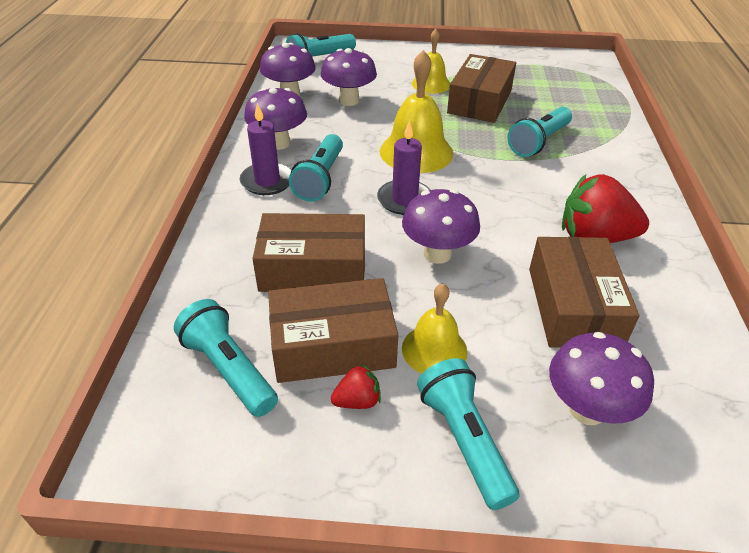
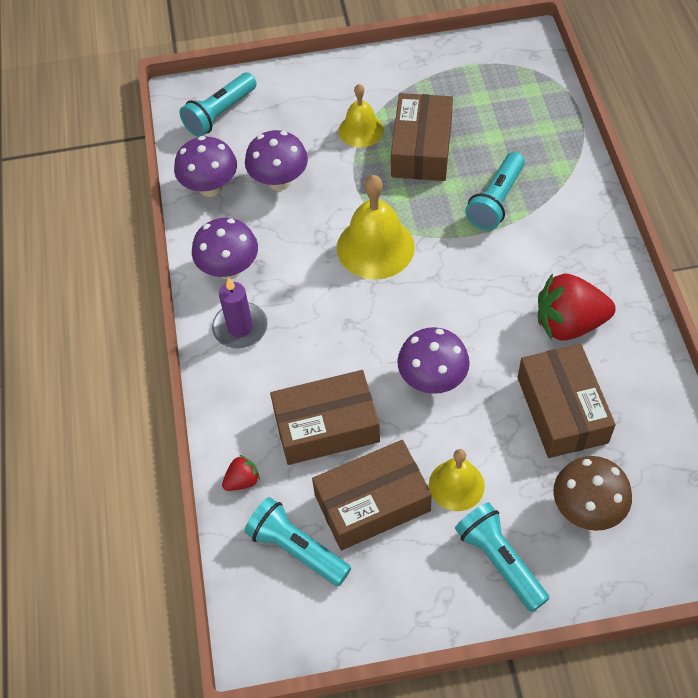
camera: 10 degrees left, 15 degrees up
turquoise flashlight [289,134,343,202] -> none
red strawberry [331,364,381,409] -> red strawberry moved to [222,455,260,491]
purple candle [377,120,430,215] -> none
purple mushroom [549,332,654,425] -> brown mushroom [553,456,632,531]

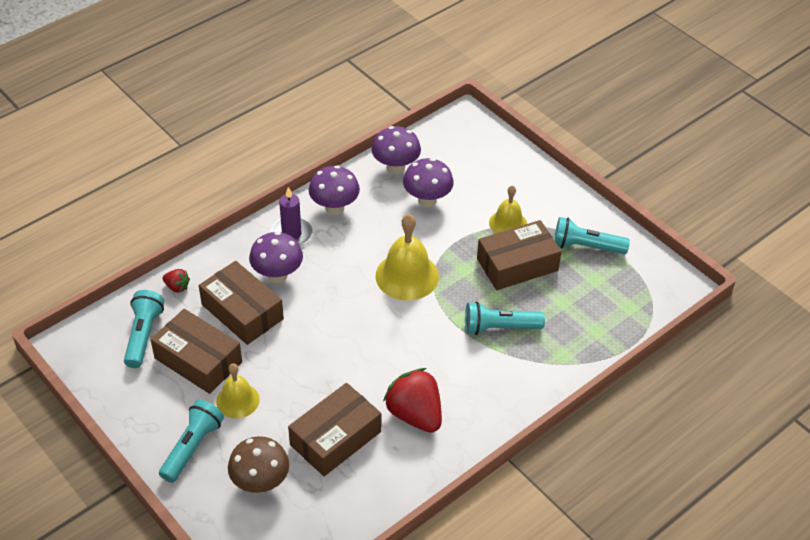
camera: 55 degrees right, 10 degrees down
turquoise flashlight [180,72,257,137] -> turquoise flashlight moved to [554,217,630,254]
purple mushroom [397,327,470,394] -> purple mushroom moved to [249,232,303,283]

